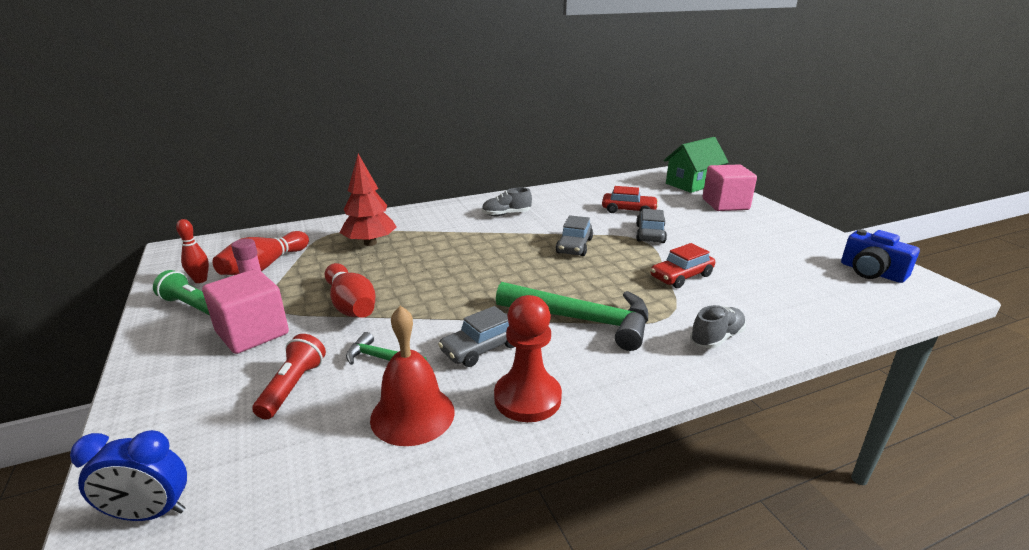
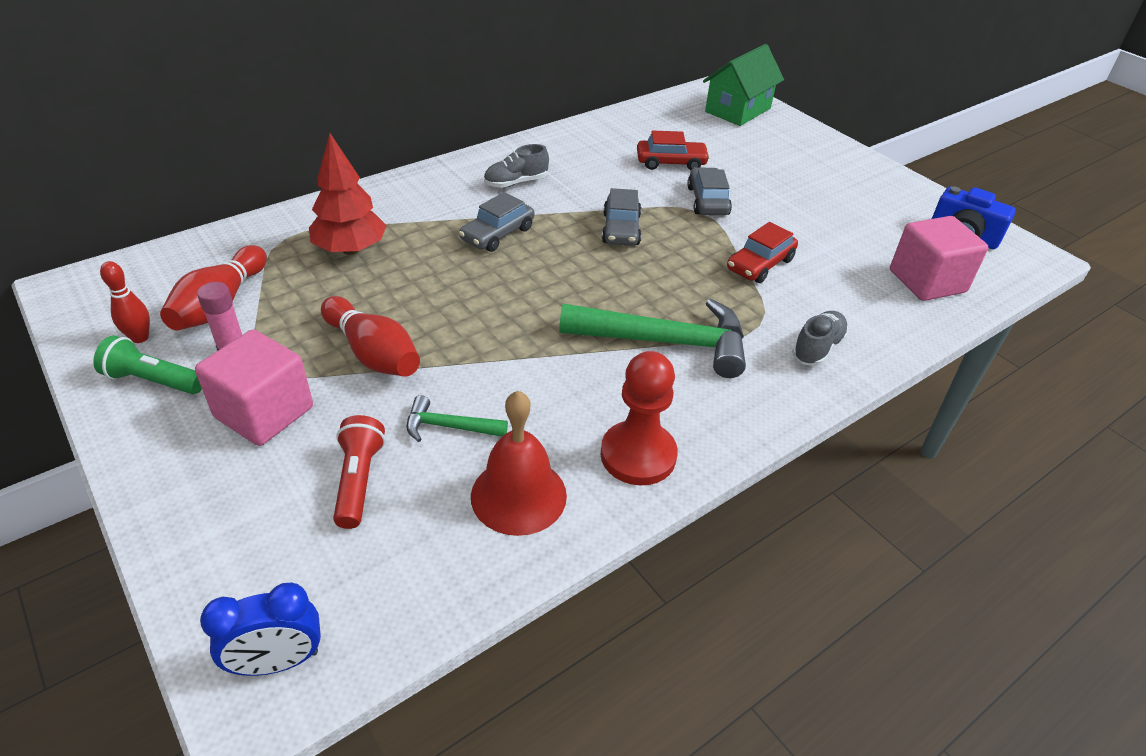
camera: 15 degrees left, 15 degrees up
grey car [438,306,514,367] -> grey car moved to [459,192,534,252]
pink cube [703,164,757,211] -> pink cube moved to [890,216,988,301]

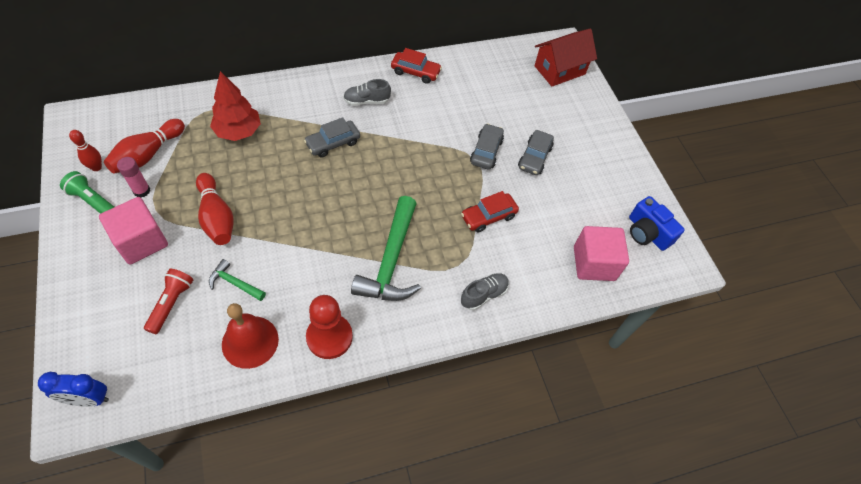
camera: 15 degrees right, 15 degrees up
green hammer [559,299,746,378] -> green hammer turned 75 degrees clockwise [351,196,421,301]
grey car [602,188,641,246] -> grey car moved to [518,130,554,175]
red car [637,131,710,170] -> red car moved to [391,48,442,84]
green house [703,44,784,126] -> red house [534,29,597,86]

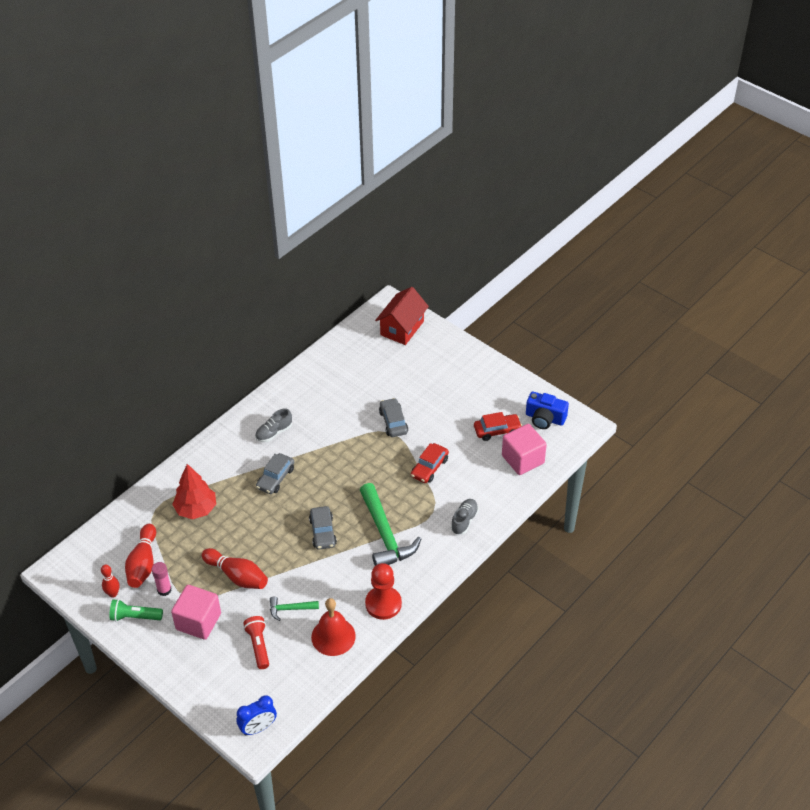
camera: 25 degrees left, 10 degrees down
red car [391,48,442,84] -> red car moved to [474,412,522,441]
grey car [518,130,554,175] -> grey car moved to [309,506,337,550]

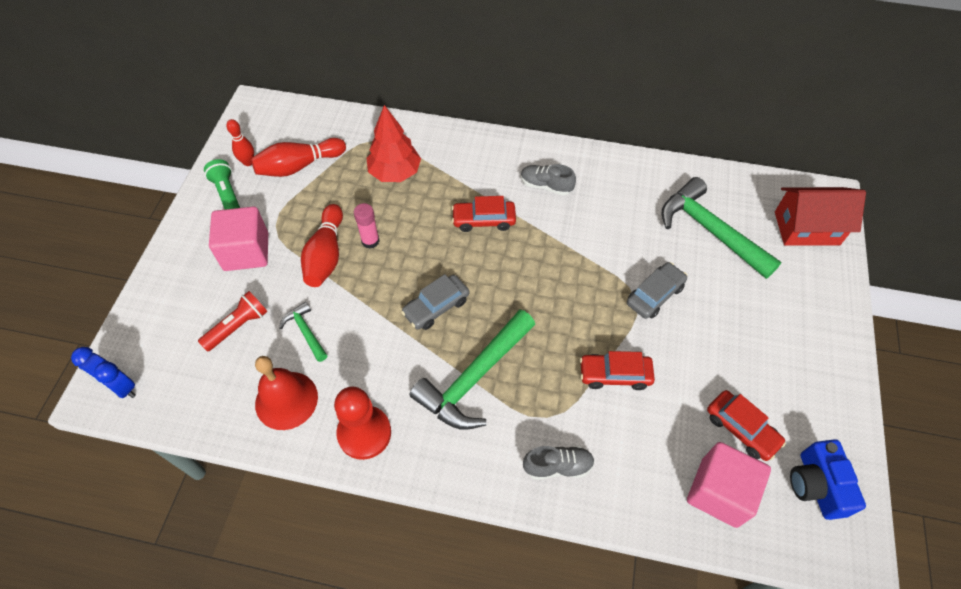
camera: 60 degrees right, 10 degrees up
pink glue stick [152,562,172,596] -> pink glue stick moved to [354,203,379,249]
grey car [256,453,294,494] -> red car [452,196,516,232]
none -> green hammer [662,177,781,279]

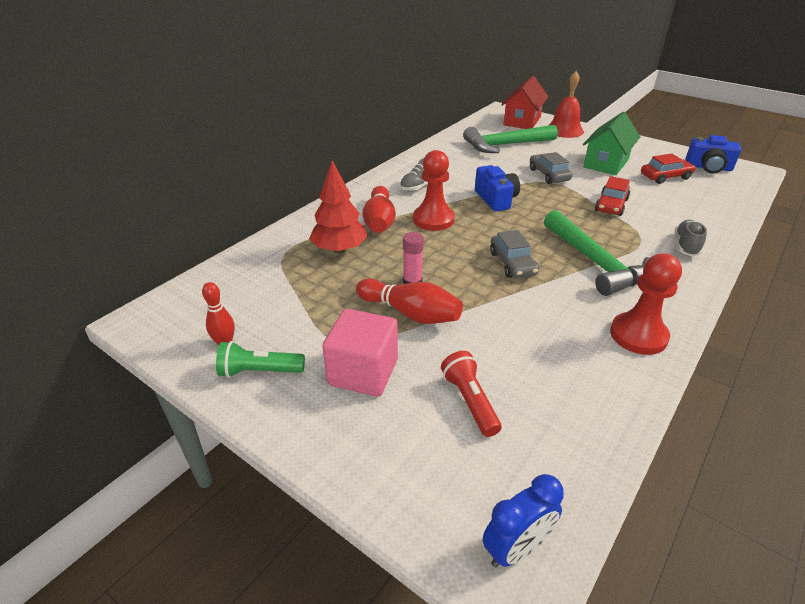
camera: 65 degrees left, 20 degrees down
red bowling pin [251,138,346,177] -> red bowling pin moved to [362,186,396,233]
red bell [255,356,318,430] -> red bell moved to [548,71,584,138]
green hammer [279,302,327,362] -> none
red car [452,196,516,232] -> red pawn [413,150,455,231]
pink cube [687,442,771,528] -> none
none -> blue camera [475,165,520,212]
none -> green house [583,112,640,175]

